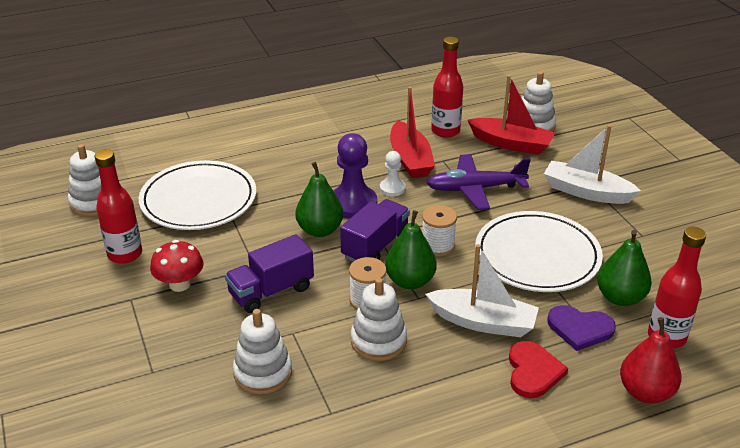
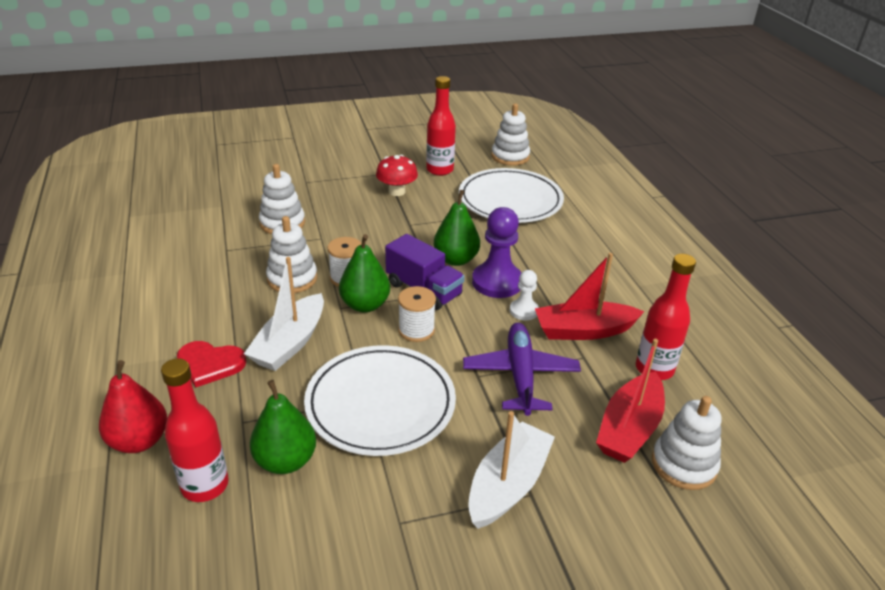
camera: 95 degrees right, 0 degrees up
purple truck [225,234,314,313] -> none
purple heart [547,305,616,351] -> none

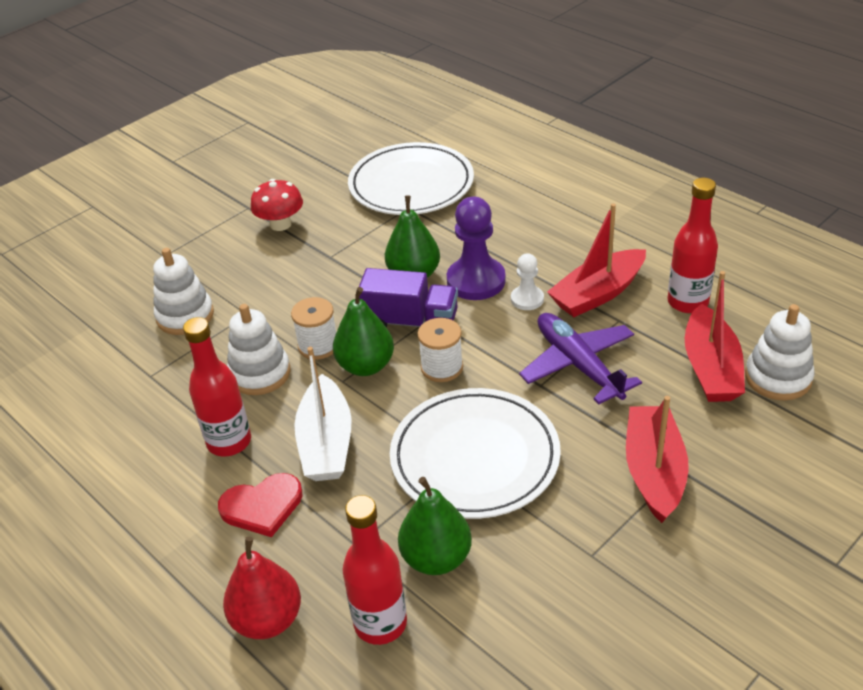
camera: 25 degrees left, 5 degrees up
red bottle [426,76,456,176] -> red bottle moved to [183,317,251,457]
white boat [468,411,555,529] -> red boat [626,396,689,523]
white stacking toy [491,104,530,166] -> none

